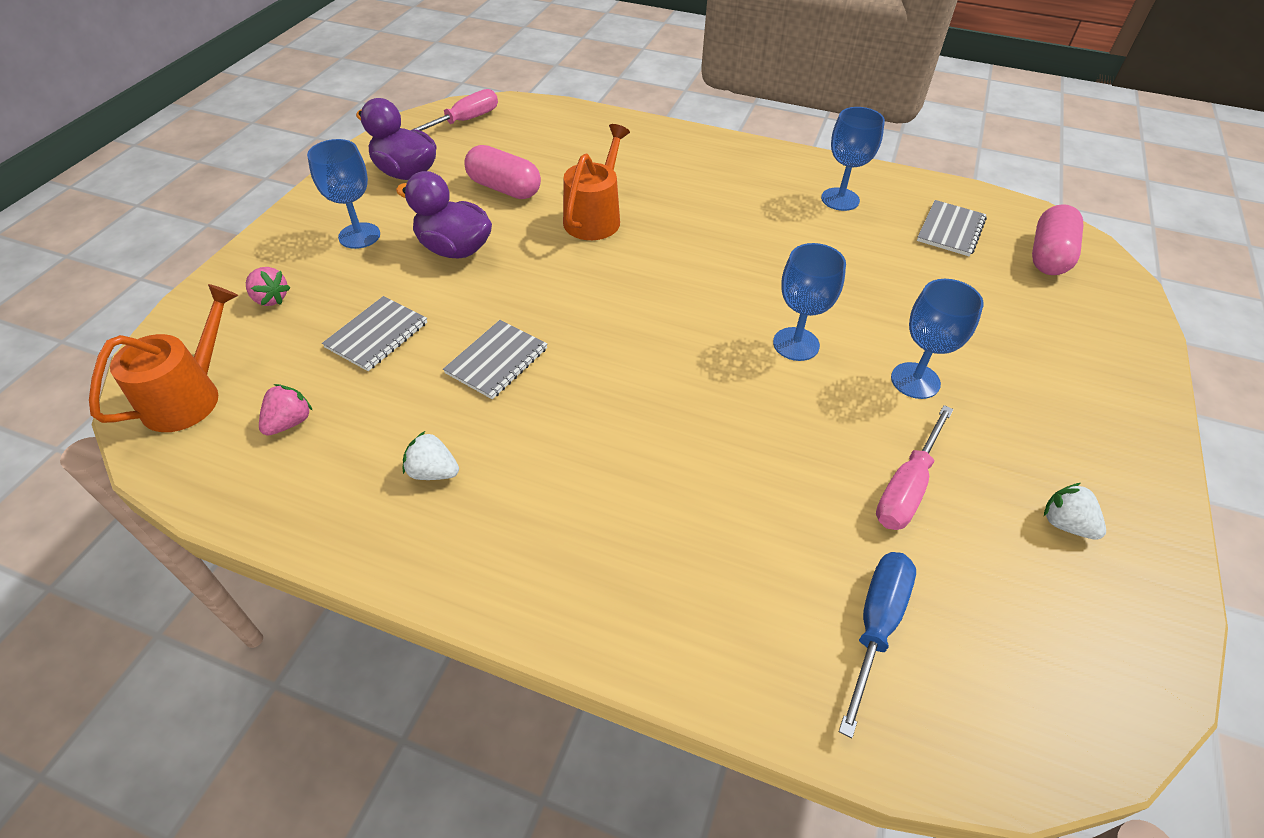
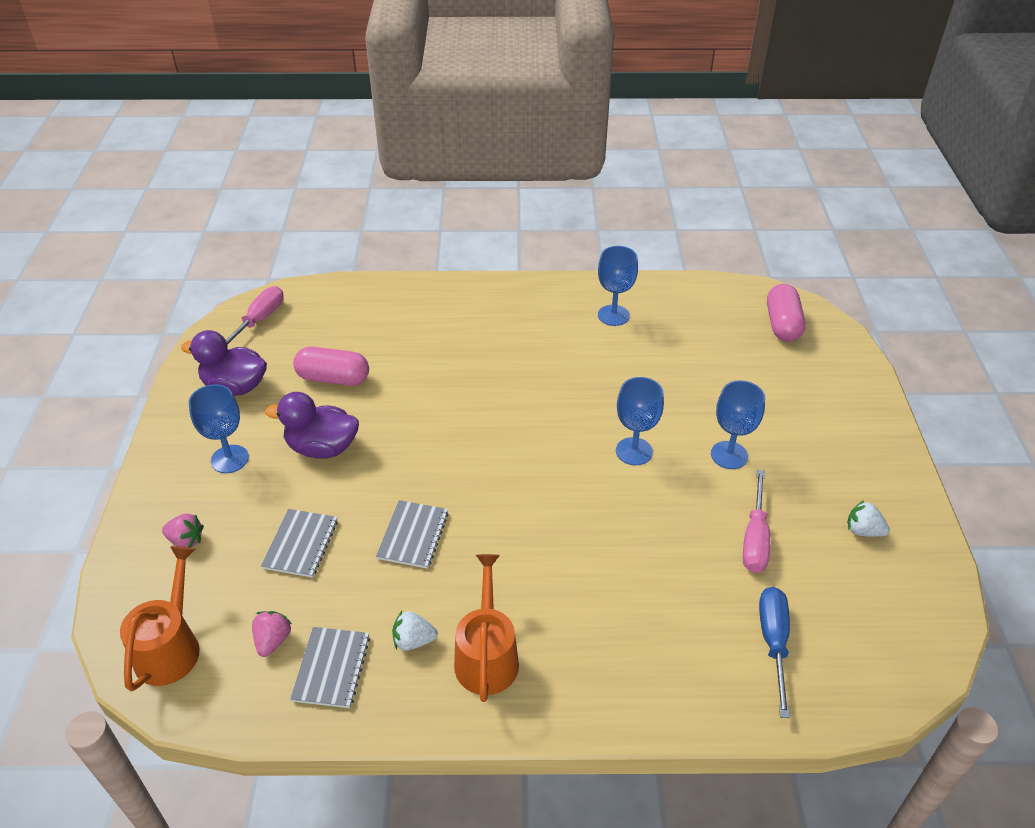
camera: 20 degrees left, 5 degrees down
orange watering can [563,124,630,240] -> orange watering can moved to [454,554,519,702]
grey notebook [917,200,987,257] -> grey notebook moved to [290,627,370,708]

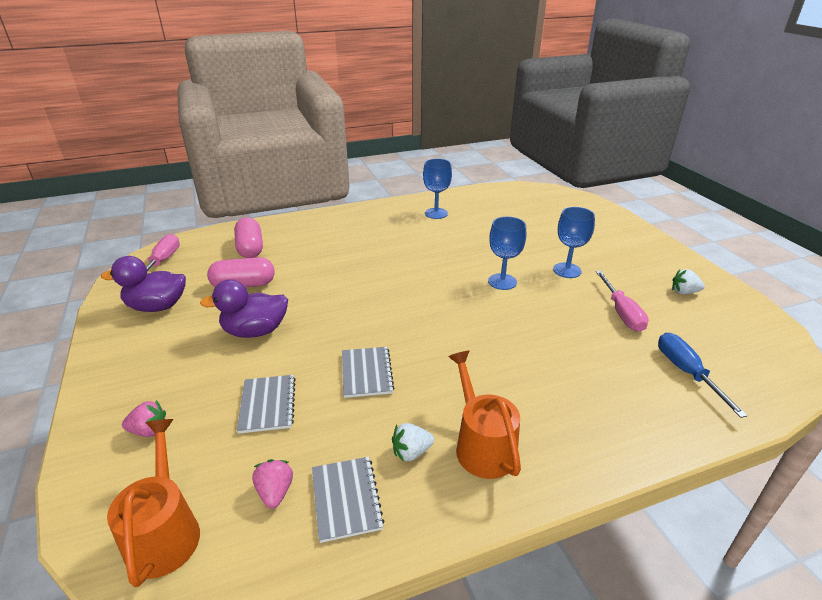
camera: 20 degrees left, 10 degrees down
blue goblet [189,384,249,473] -> none
pink capsule [767,284,806,342] -> pink capsule moved to [234,217,263,258]

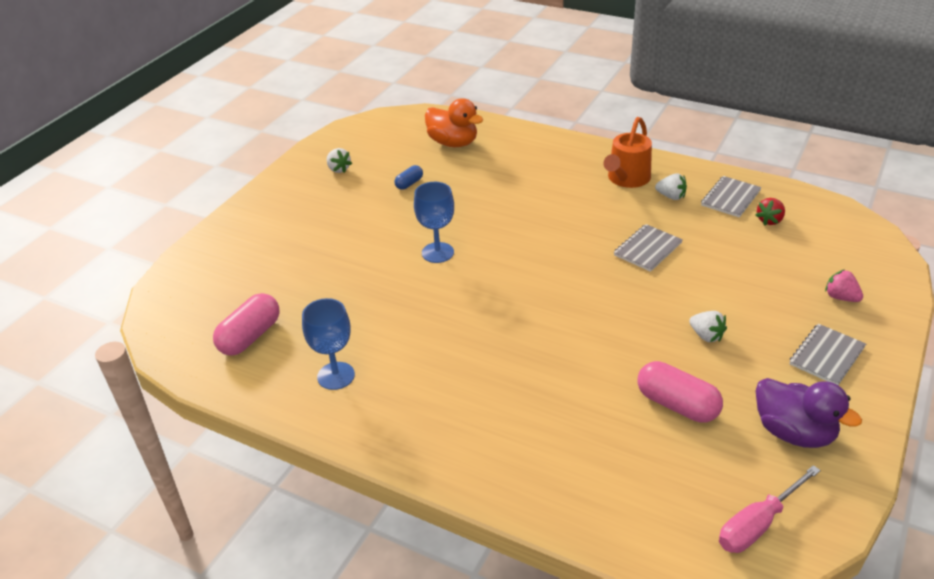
camera: 130 degrees left, 5 degrees up
orange watering can [107,419,200,587] -> none
purple duck [200,279,288,338] -> white strawberry [689,311,727,342]
pink capsule [234,217,263,258] -> pink capsule moved to [213,293,280,355]
grey notebook [237,375,296,434] -> grey notebook moved to [790,324,866,385]
pink strawberry [252,459,293,509] -> red strawberry [756,198,785,225]
blue goblet [553,207,595,278] -> none
pink screwdriver [596,271,649,332] -> blue capsule [395,165,423,190]
blue screwdriver [658,333,748,418] -> orange duck [425,98,483,147]

